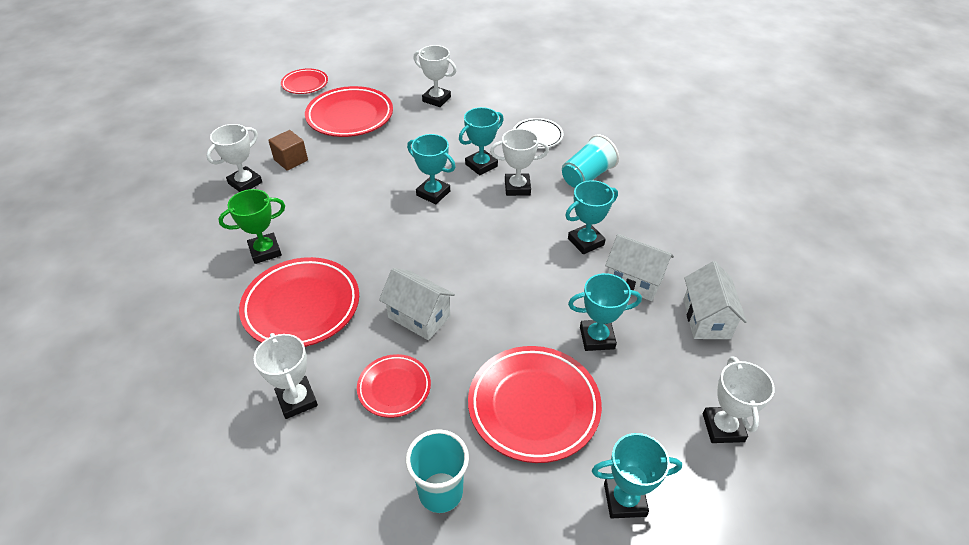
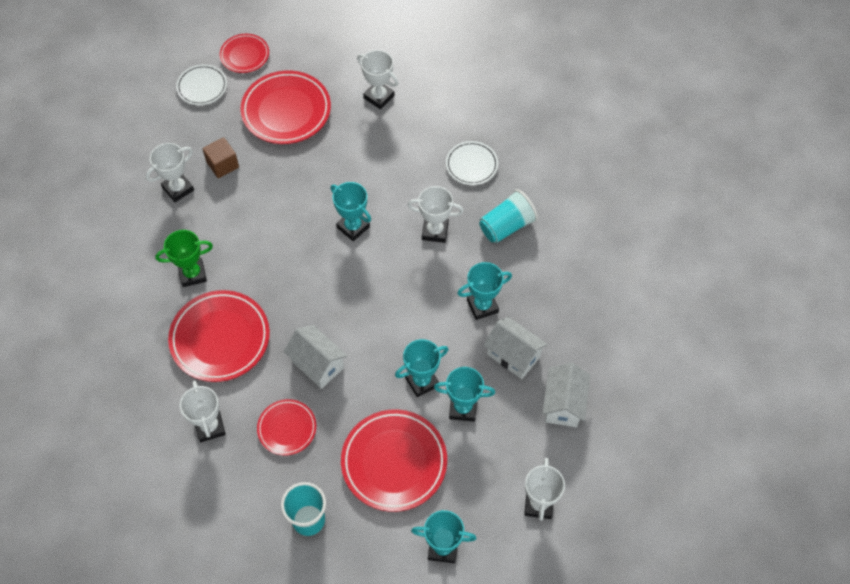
camera: 10 degrees right, 15 degrees up
turquoise trophy [459,107,504,175] -> turquoise trophy moved to [395,339,449,397]
none -> white plate [176,64,227,105]

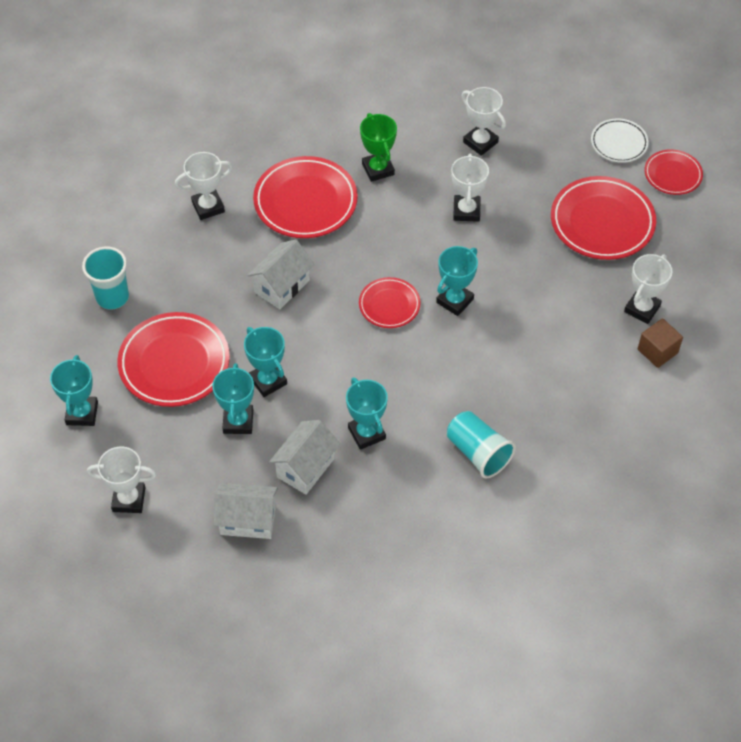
camera: 85 degrees right, 5 degrees down
brown cube [203,137,239,178] -> brown cube moved to [638,318,683,368]
red plate [257,399,316,455] -> red plate moved to [359,277,421,328]
white trophy [408,186,464,243] -> white trophy moved to [451,154,489,222]
white plate [446,141,498,185] -> none

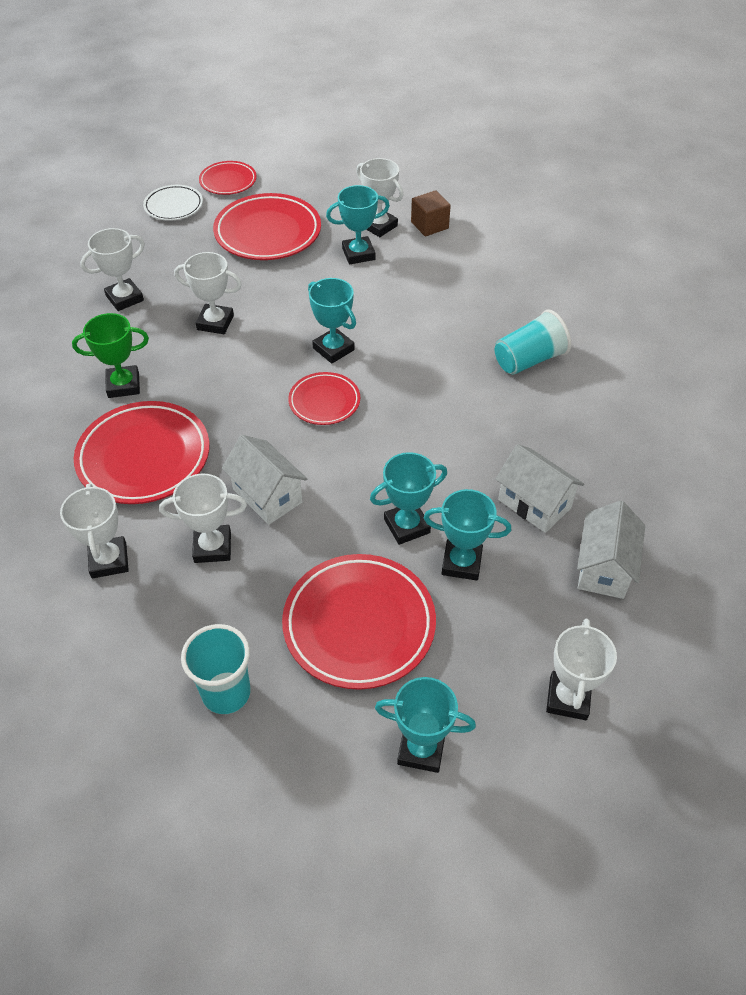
camera: 80 degrees left, 5 degrees down
turquoise trophy [346,377,388,450] -> turquoise trophy moved to [326,185,390,264]
none -> white trophy [159,474,247,563]

